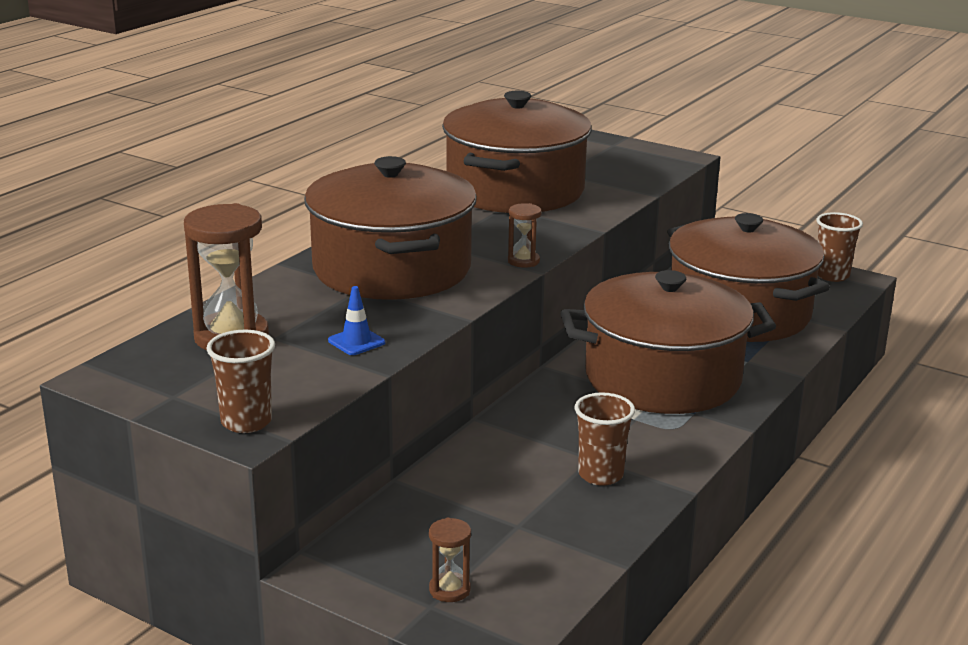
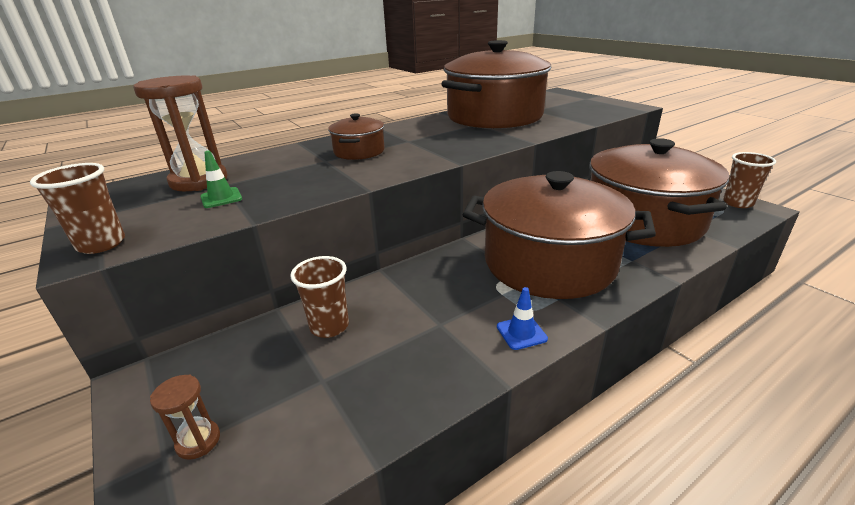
camera: 25 degrees right, 5 degrees up
brown pot [304,156,477,300] -> brown pot [328,113,385,160], size x0.44
blue traffic cone [328,286,385,355] -> blue traffic cone moved to [497,287,548,350]
brown hourglass [508,203,542,268] -> none
brown cup [575,392,635,486] -> brown cup moved to [290,256,349,338]
none -> green traffic cone [200,151,242,208]

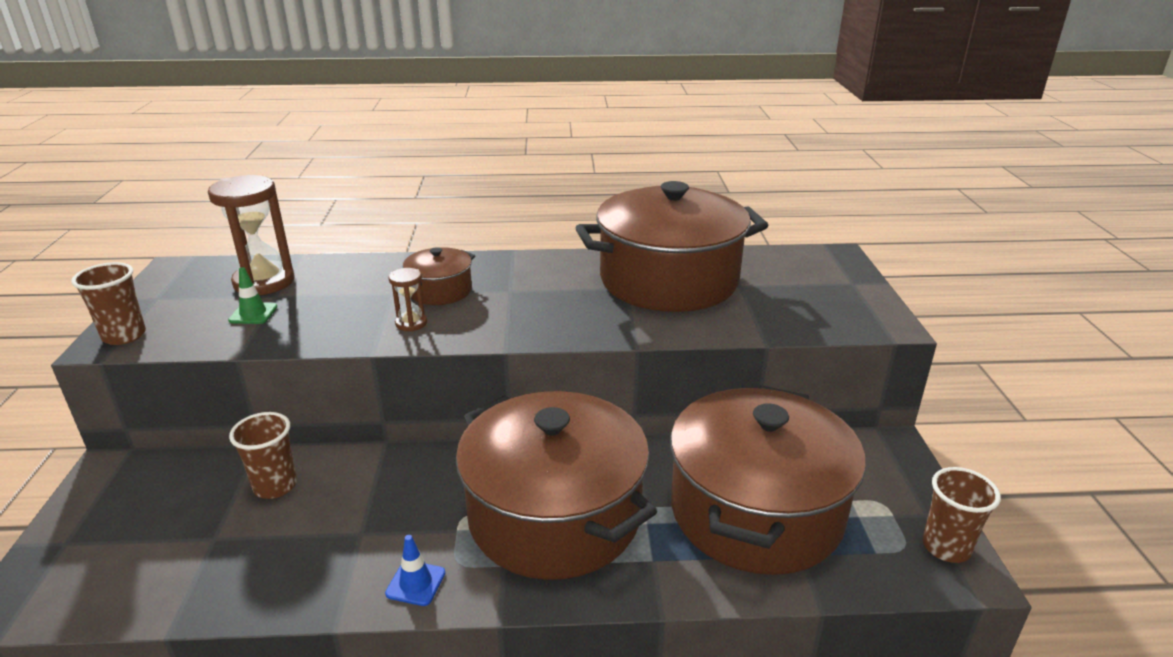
camera: 30 degrees right, 0 degrees up
brown hourglass [150,374,220,460] -> brown hourglass moved to [388,268,427,332]

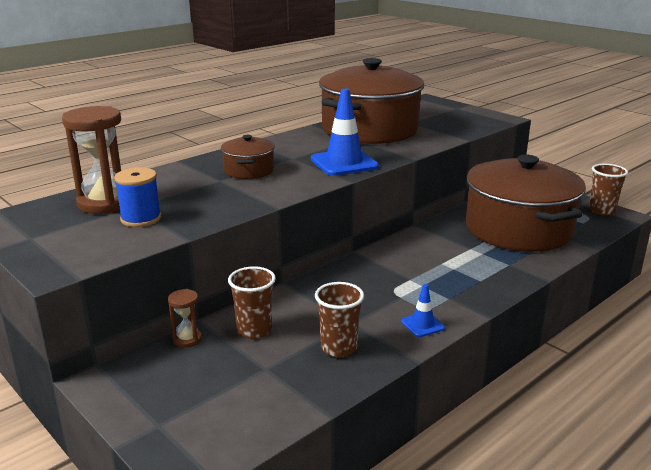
camera: 40 degrees left, 5 degrees down
brown cup [71,262,146,345] -> brown cup moved to [315,282,364,357]
green traffic cone [228,267,277,324] -> blue spool [114,167,161,227]
brown hourglass [388,268,427,332] -> brown hourglass moved to [168,289,202,348]
brown pot [456,391,657,580] -> none
none -> blue traffic cone [311,88,379,176]

